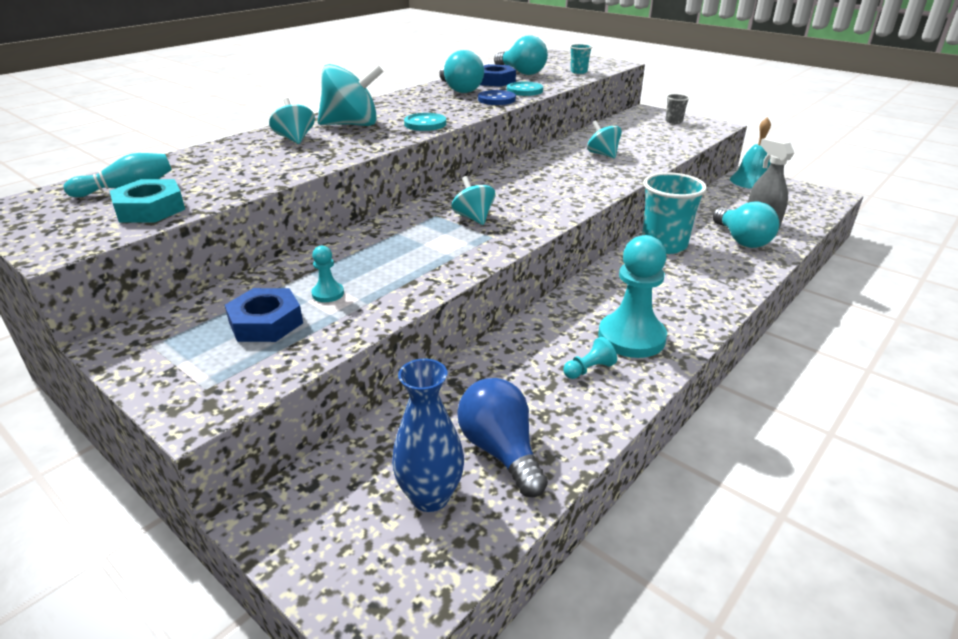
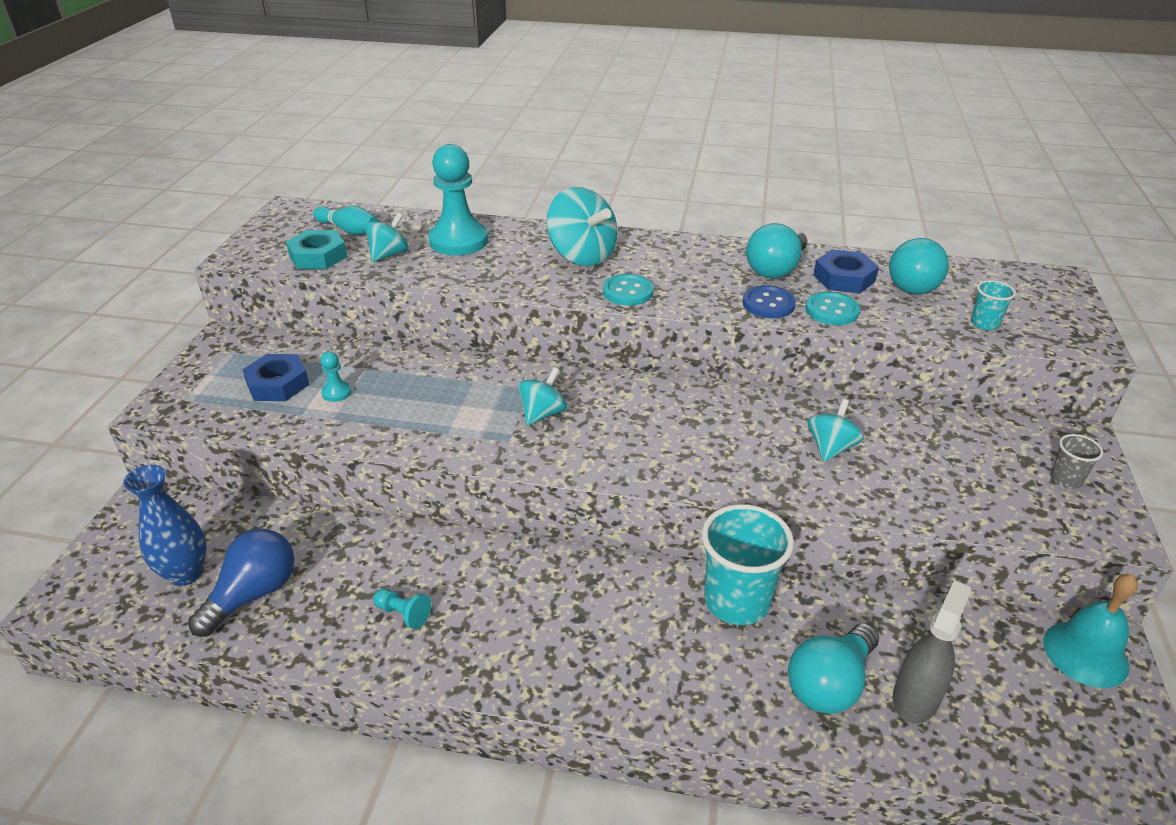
camera: 60 degrees right, 5 degrees up
turquoise spinning top [269,98,315,144] -> turquoise spinning top moved to [365,213,409,262]
turquoise pawn [598,235,667,358] -> turquoise pawn moved to [428,144,488,255]

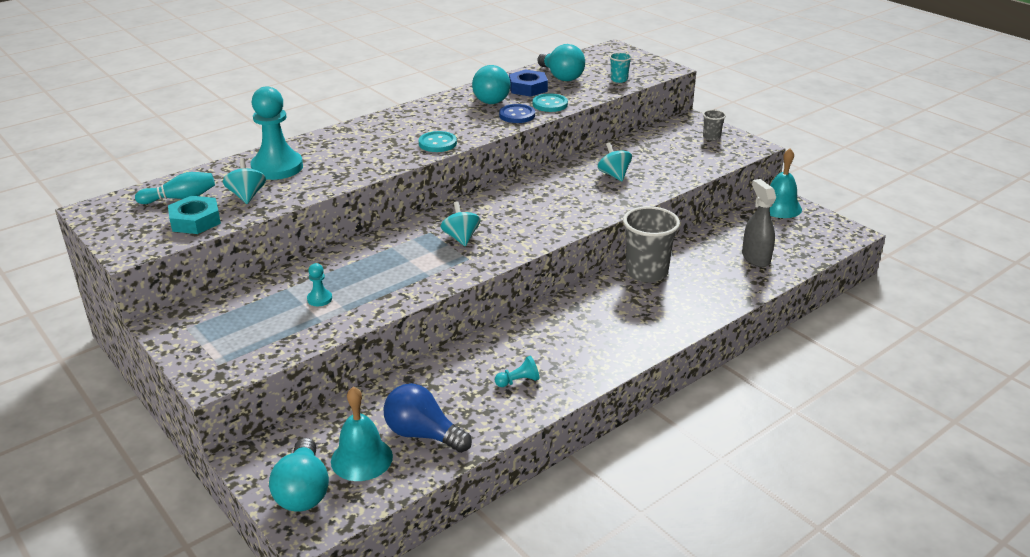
camera: 50 degrees left, 5 degrees down
blue vase [123,465,206,586] -> turquoise bell [331,387,393,481]
blue light bulb [188,529,294,637] -> blue light bulb turned 45 degrees counterclockwise [383,383,472,453]
blue nut [243,354,309,401] -> none
turquoise spinning top [547,187,618,266] -> none
turquoise cup [702,504,794,625] -> grey cup [623,206,680,283]
turquoise light bulb [788,623,879,714] -> turquoise light bulb moved to [269,438,329,512]

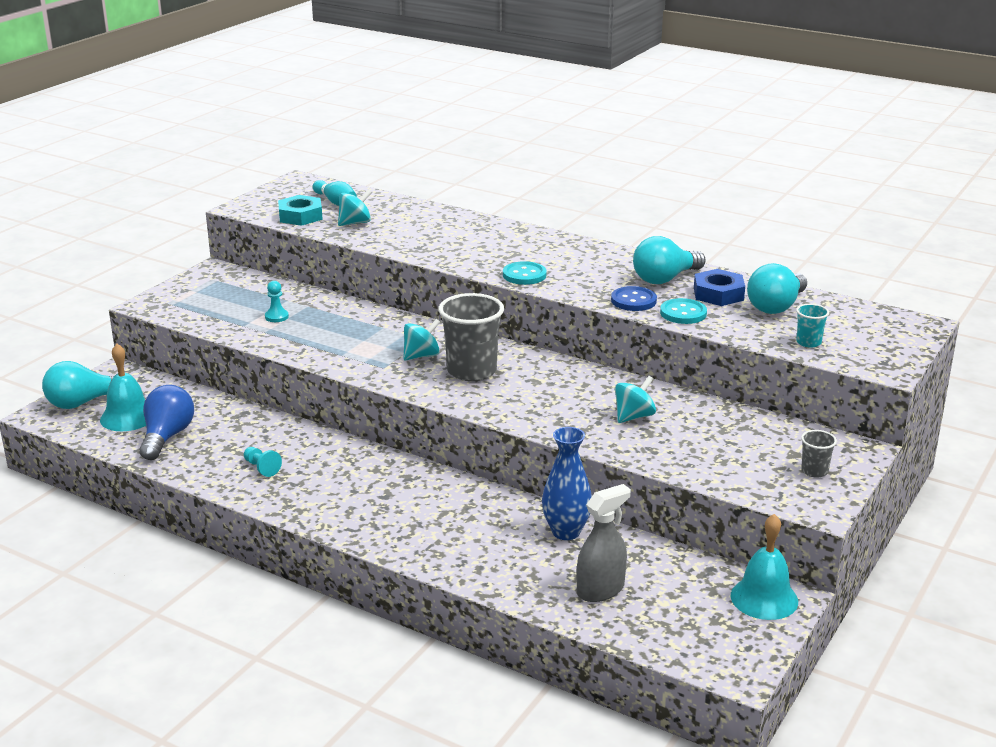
camera: 70 degrees right, 5 degrees down
turquoise pawn [251,86,303,180] -> none
grey cup [623,206,680,283] -> grey cup moved to [438,293,504,381]
none -> blue vase [542,427,592,540]

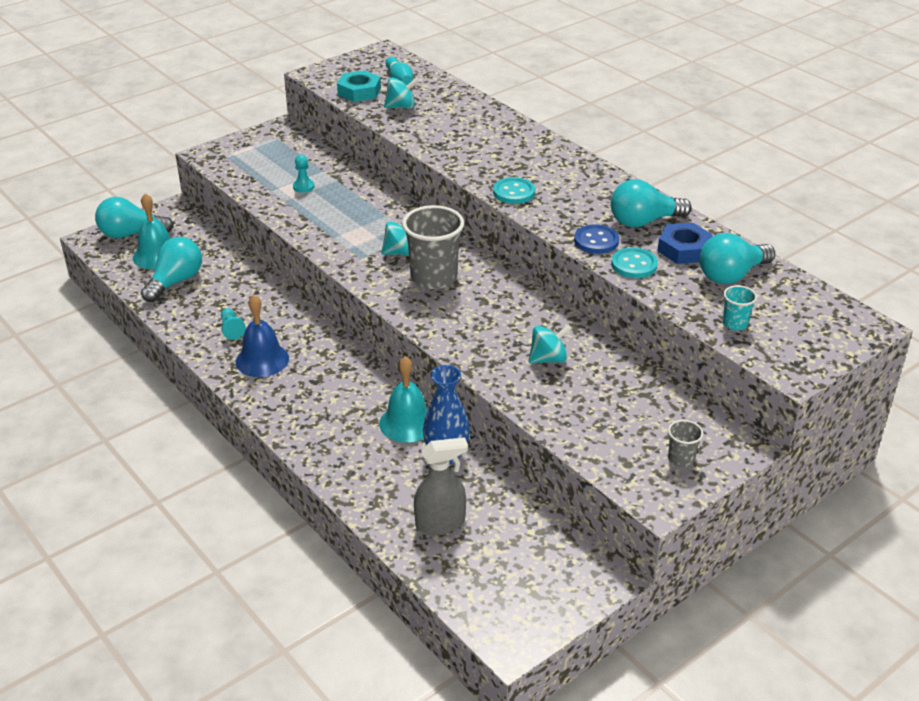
camera: 20 degrees right, 10 degrees up
blue light bulb [139,385,194,460] -> turquoise light bulb [141,237,202,302]
turquoise bell [731,514,798,620] -> turquoise bell moved to [379,356,428,443]
none -> blue bell [236,295,289,377]

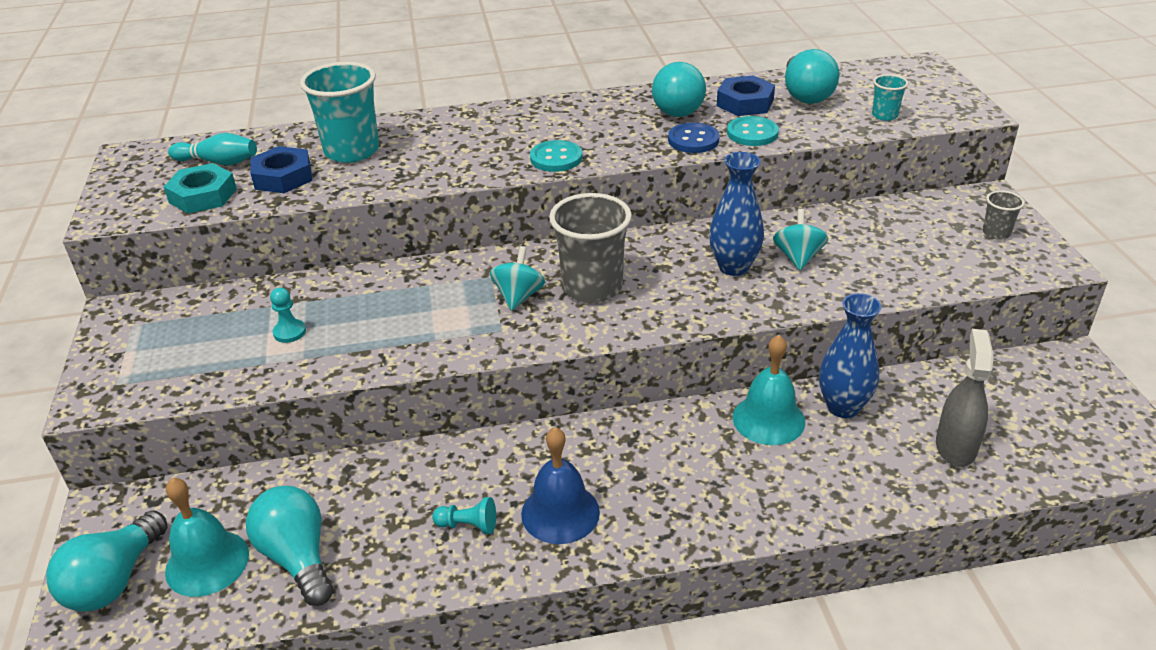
camera: 60 degrees left, 0 degrees up
turquoise spinning top [384,78,419,109] -> blue nut [250,146,312,193]
none -> turquoise cup [300,62,379,163]
none -> blue vase [709,152,764,276]

